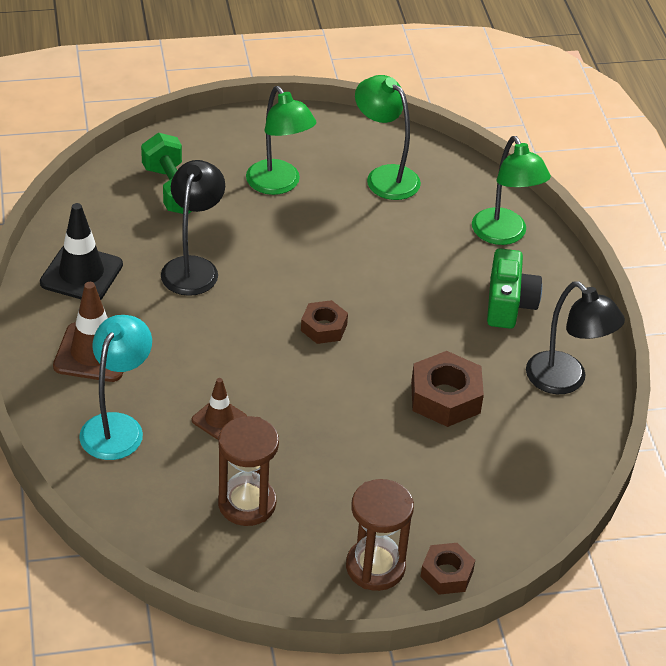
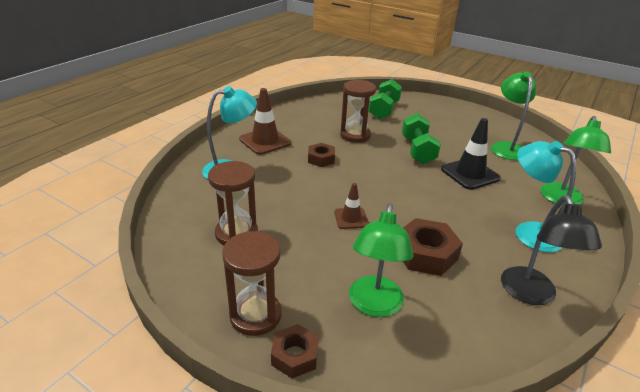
camera: 45 degrees right, 10 degrees down
black traffic cone [40,203,123,300] -> black traffic cone moved to [441,118,501,190]
black lamp [161,160,225,296] -> brown hourglass [340,80,376,143]
brown traffic cone [192,378,247,440] -> brown traffic cone moved to [334,183,369,229]
green lamp [246,86,316,195] -> green lamp moved to [349,203,414,317]
brown nut [301,300,348,344] -> brown nut moved to [308,143,335,167]
green camera [487,248,542,329] -> turquoise lamp [516,141,576,252]
none -> green dumbbell [402,113,441,164]

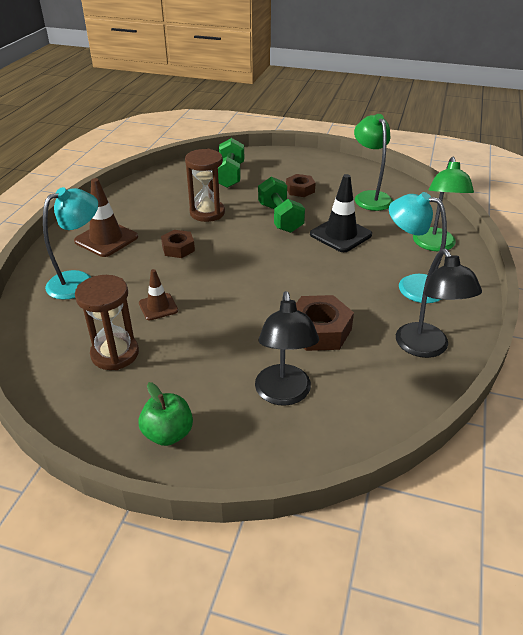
camera: 15 degrees left, 5 degrees up
brown hourglass [222,231,282,336] -> green apple [138,382,193,446]
brown nut [271,324,319,378] -> brown nut moved to [286,174,316,197]
brown traffic cone [334,183,369,229] -> brown traffic cone moved to [139,269,178,321]
green lamp [349,203,414,317] -> black lamp [255,291,319,406]

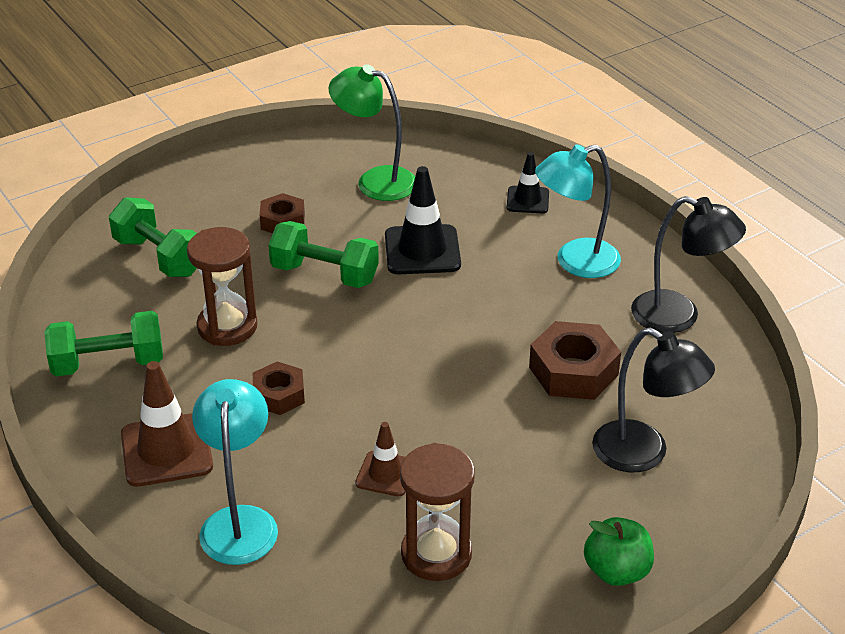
camera: 50 degrees left, 0 degrees up
green lamp [413,157,474,251] -> black traffic cone [507,152,549,213]
none -> green dumbbell [44,311,163,376]

